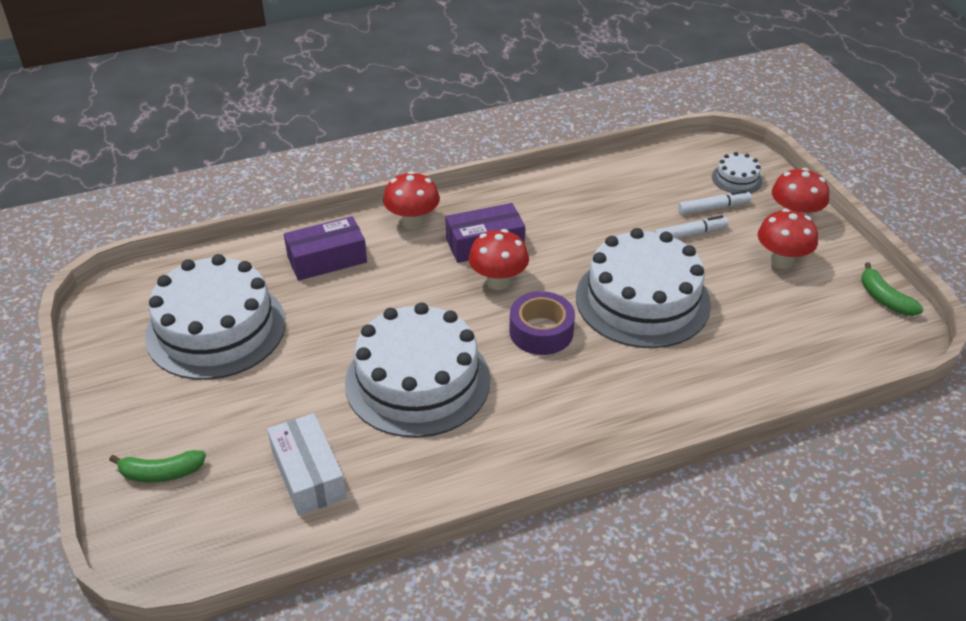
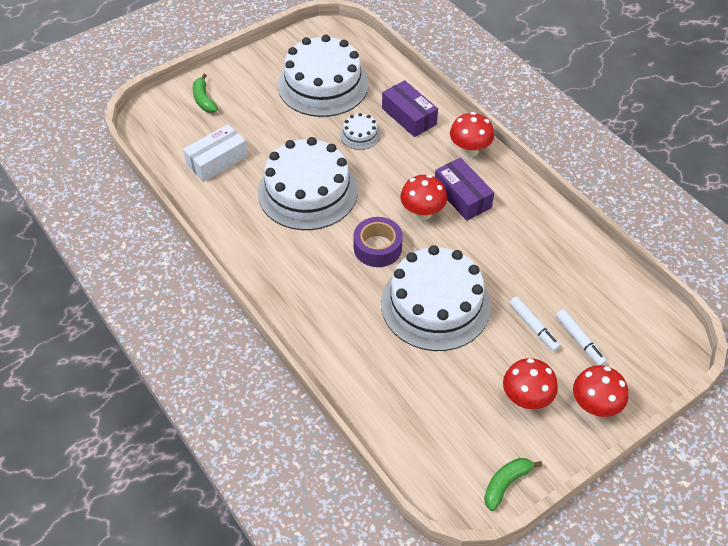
camera: 75 degrees right, 10 degrees up
white cake [712,152,763,193] -> white cake moved to [340,113,380,150]

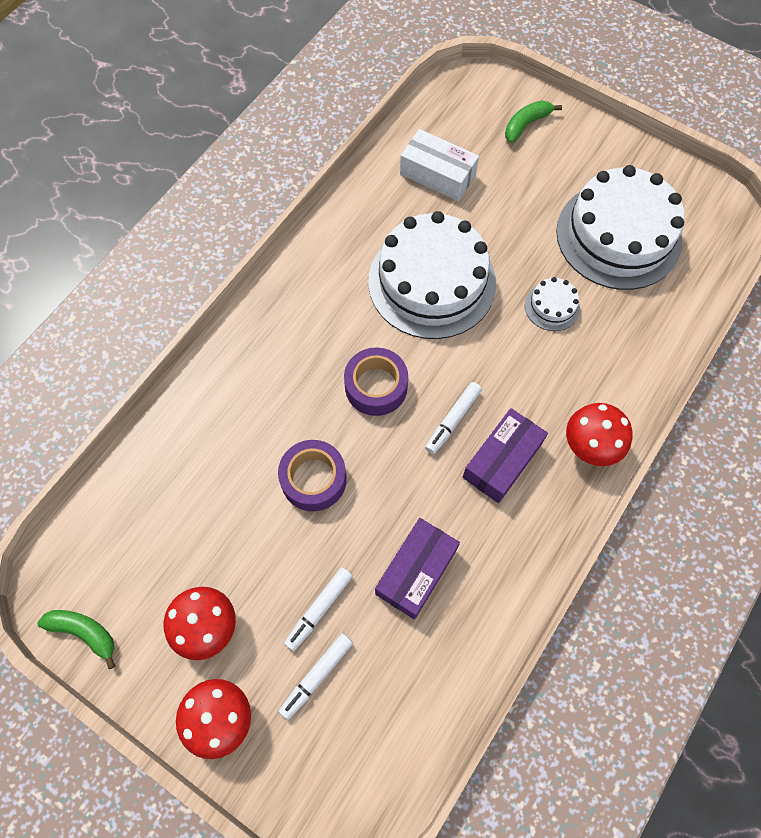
camera: 70 degrees right, 15 degrees up
white cake [381,245,491,351] -> purple tape [278,440,347,511]
purple box [382,80,438,137] -> purple box moved to [375,518,460,620]
red mushroom [400,175,447,220] -> white marker [425,382,482,454]

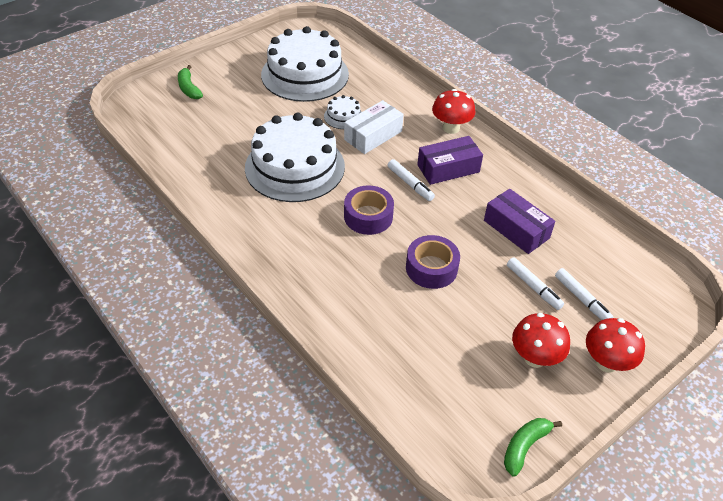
camera: 75 degrees left, 20 degrees down
white box [400,129,479,201] -> white box moved to [344,100,404,154]
purple box [463,408,548,503] -> purple box turned 75 degrees counterclockwise [417,136,483,185]

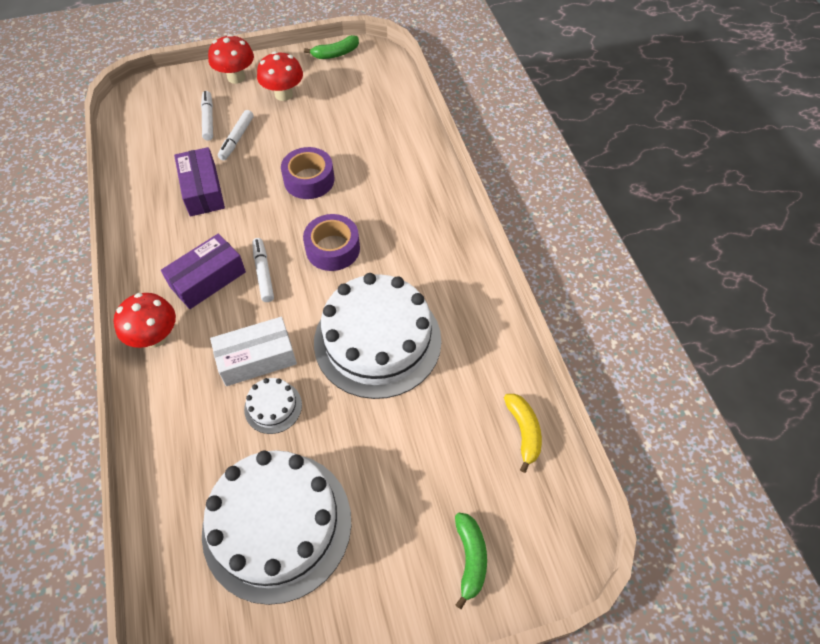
camera: 155 degrees left, 10 degrees up
purple box [417,136,483,185] -> purple box turned 45 degrees counterclockwise [161,234,246,309]
white marker [507,257,564,310] -> white marker turned 150 degrees counterclockwise [218,110,254,160]
none -> yellow banana [504,394,542,473]

